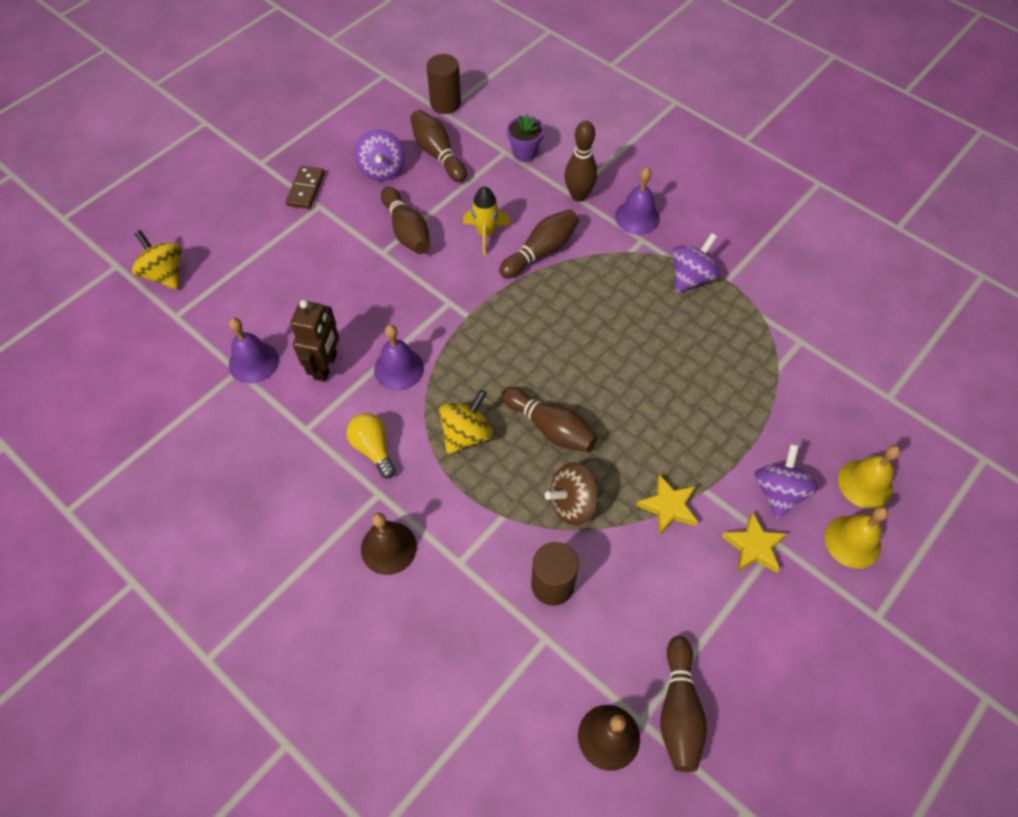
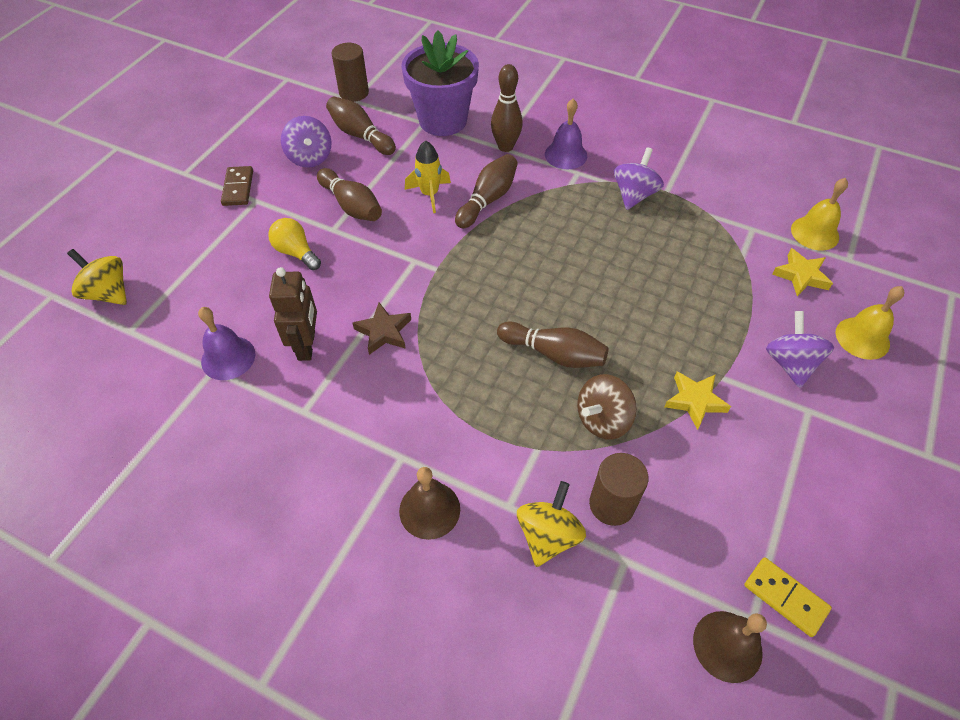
camera: 15 degrees left, 5 degrees down
yellow light bulb [346,413,396,479] -> yellow light bulb moved to [268,218,321,270]
purple bell [374,325,424,390] -> brown star [353,302,411,355]
yellow spinning top [439,390,493,454] -> yellow spinning top moved to [517,481,586,567]
purple flower pot [507,114,544,162] -> purple flower pot [401,31,479,136], size x2.08
brown bowling pin [660,636,707,772] -> yellow domino [744,557,832,637]
yellow star [721,512,787,573] -> yellow star moved to [772,248,833,296]
yellow bell [824,506,889,569] -> yellow bell moved to [791,178,848,250]

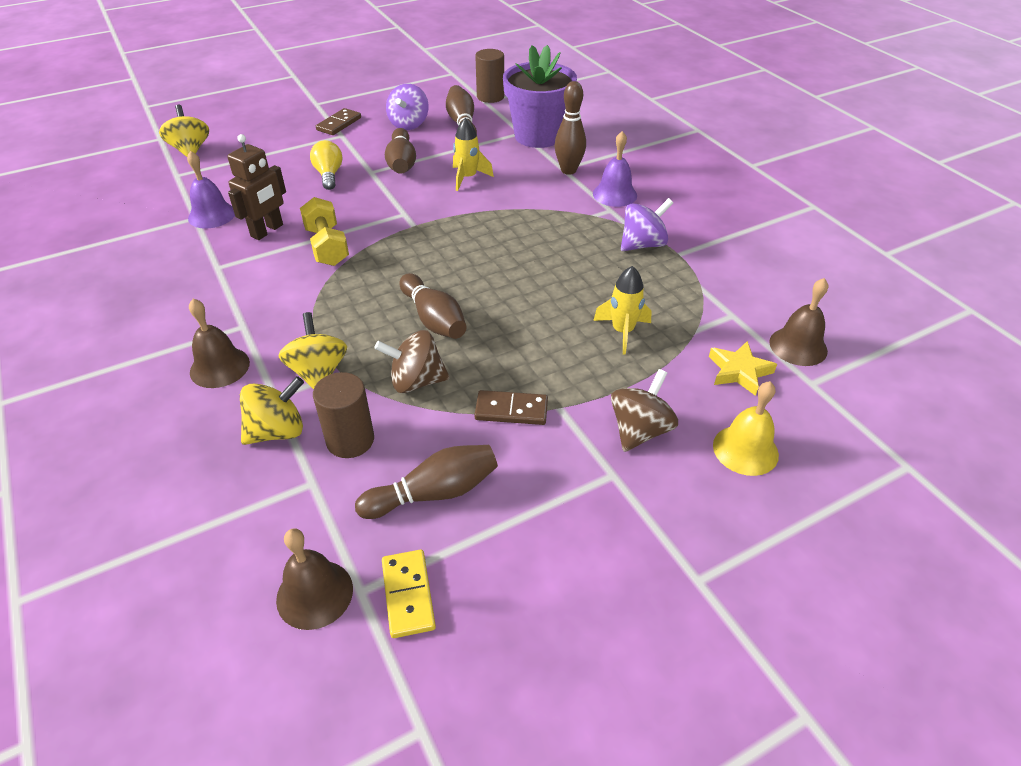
camera: 35 degrees right, 10 degrees down
brown star [353,302,411,355] -> yellow dumbbell [300,197,349,266]
brown bowling pin [455,154,518,229] -> brown bowling pin moved to [355,445,498,519]
yellow star [665,371,731,430] -> brown domino [474,390,548,425]
purple spinning top [766,311,834,388] -> brown spinning top [611,369,678,452]
yellow bell [791,178,848,250] -> brown bell [769,278,829,366]
none -> yellow spinning top [278,312,347,389]
none -> yellow rocket [593,266,652,355]

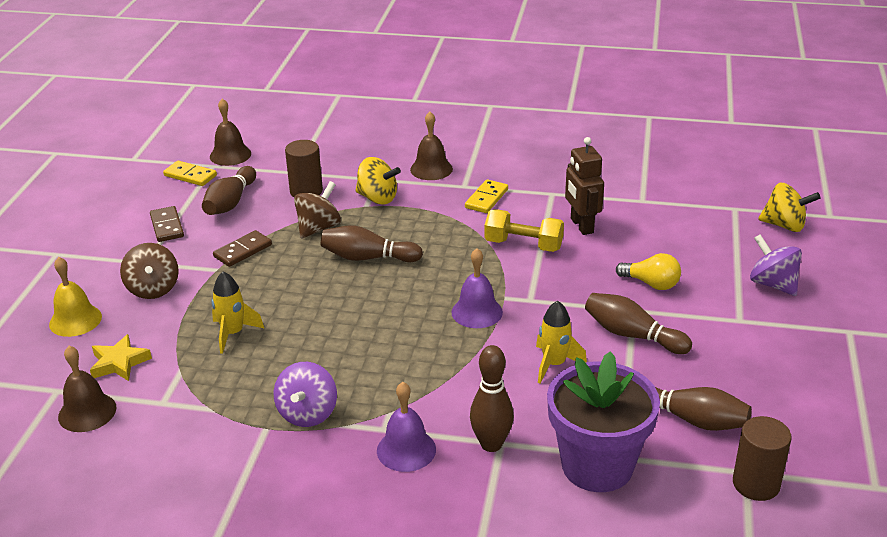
camera: 130 degrees right, 10 degrees down
purple bell [187,151,235,229] -> purple bell moved to [451,248,503,328]
yellow spinning top [240,376,304,445] -> none
brown domino [316,108,361,135] -> brown domino moved to [150,206,184,242]
purple spinning top [386,84,428,130] -> purple spinning top moved to [750,234,802,296]
none -> yellow domino [465,179,508,213]

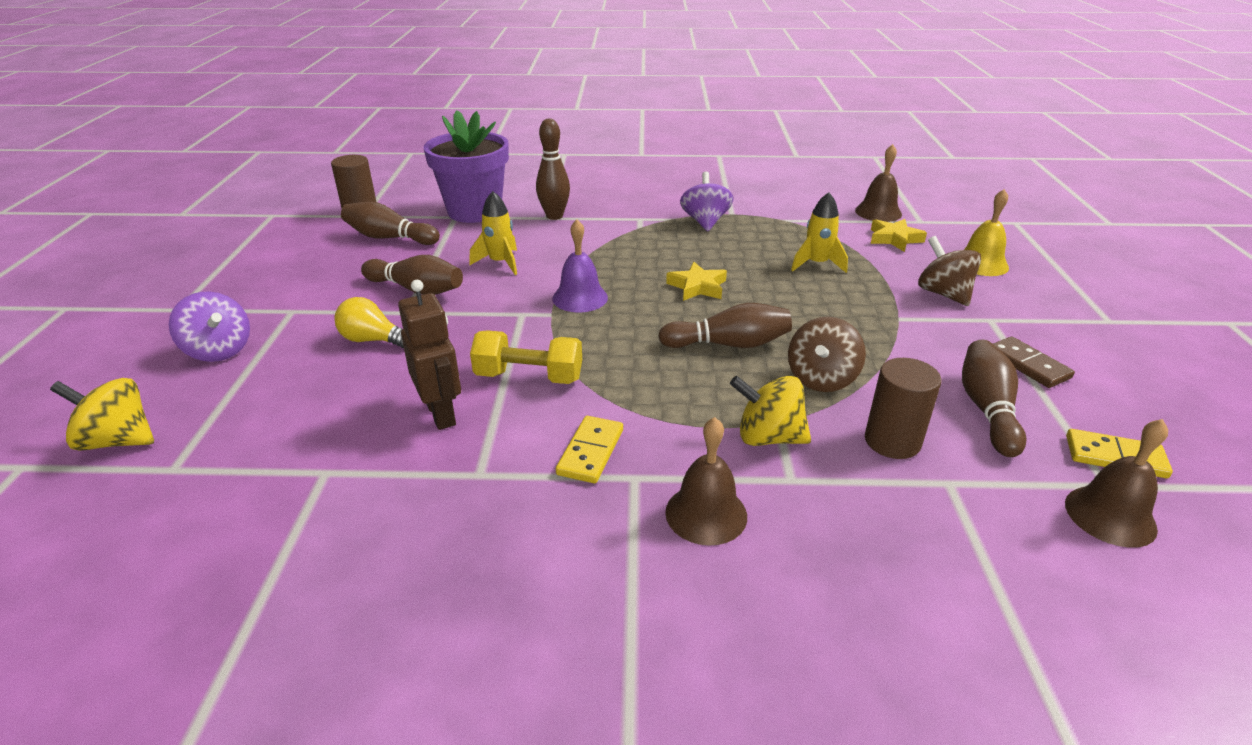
camera: 170 degrees right, 0 degrees up
brown domino [213,230,272,267] -> none
purple bell [377,382,436,472] -> none
none -> yellow star [666,262,727,301]

